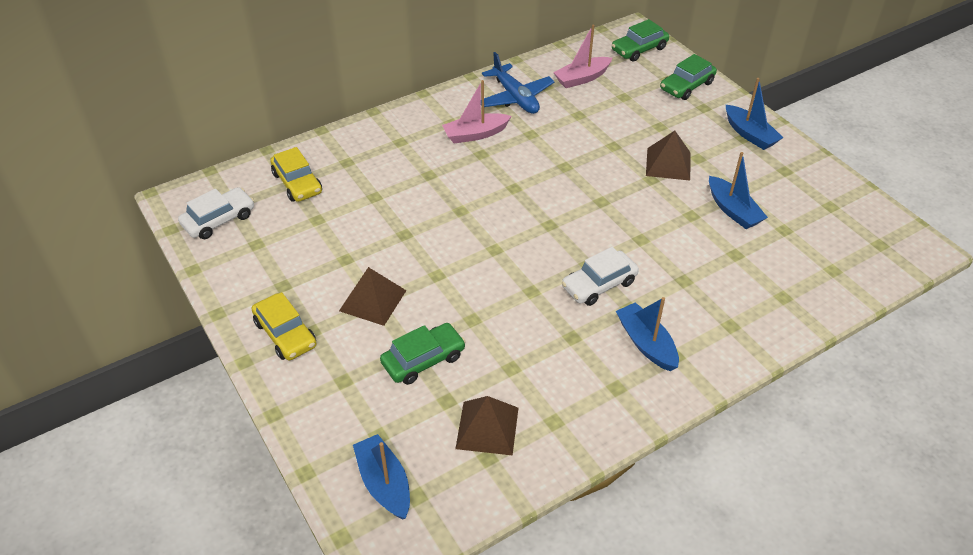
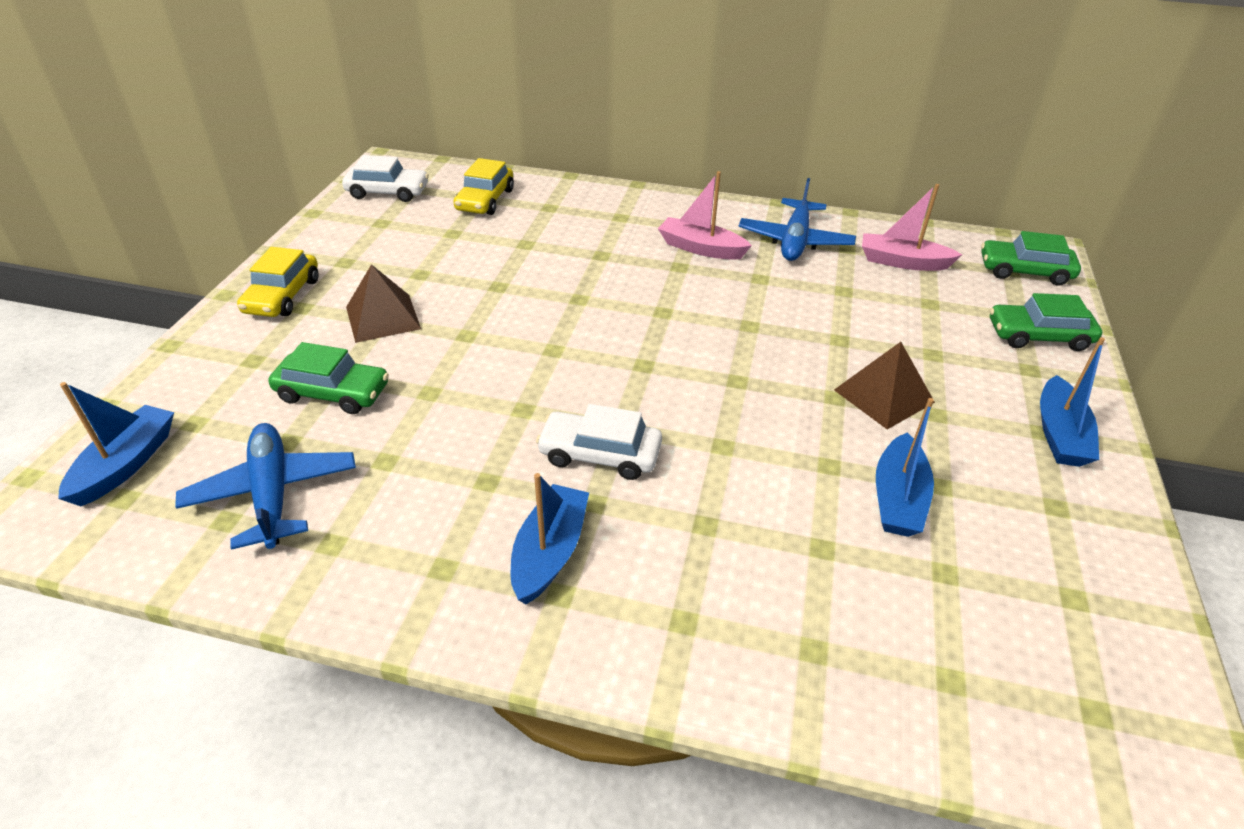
camera: 45 degrees right, 5 degrees down
brown pyramid [455,396,518,456] -> blue plane [175,423,356,550]

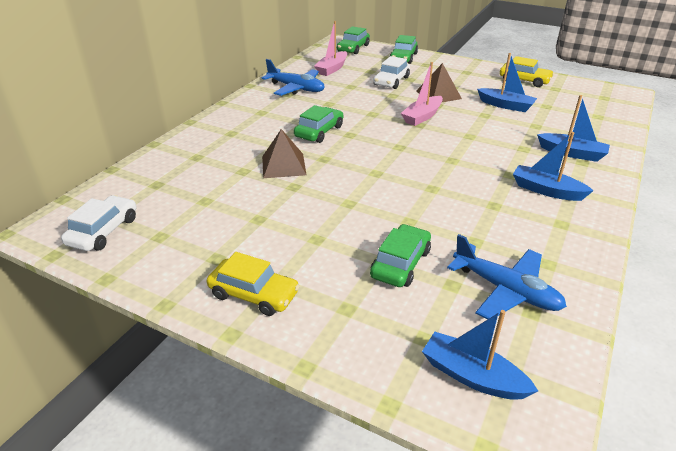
camera: 75 degrees left, 5 degrees down
blue plane [175,423,356,550] -> blue plane turned 135 degrees counterclockwise [447,234,567,320]
brown pyramid [346,264,421,343] -> brown pyramid moved to [262,129,306,178]
yellow car [454,158,514,215] -> yellow car moved to [500,56,554,87]
white car [536,404,662,480] -> white car moved to [373,56,410,89]
pink boat [658,171,752,260] -> pink boat moved to [401,62,443,126]
blue boat [1040,337,1105,467] -> blue boat moved to [537,95,610,162]
none -> green car [294,105,343,143]

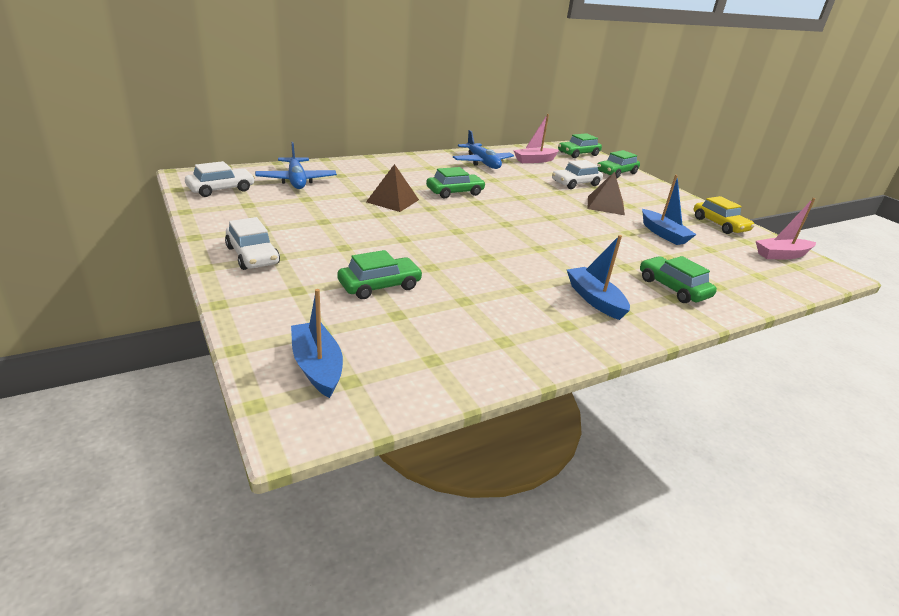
camera: 30 degrees right, 5 degrees down
yellow car [207,252,300,316] -> white car [225,217,280,270]
pink boat [401,62,443,126] -> pink boat moved to [756,198,816,259]
blue plane [447,234,567,320] -> blue plane moved to [255,142,337,189]
blue boat [537,95,610,162] -> green car [640,256,717,303]

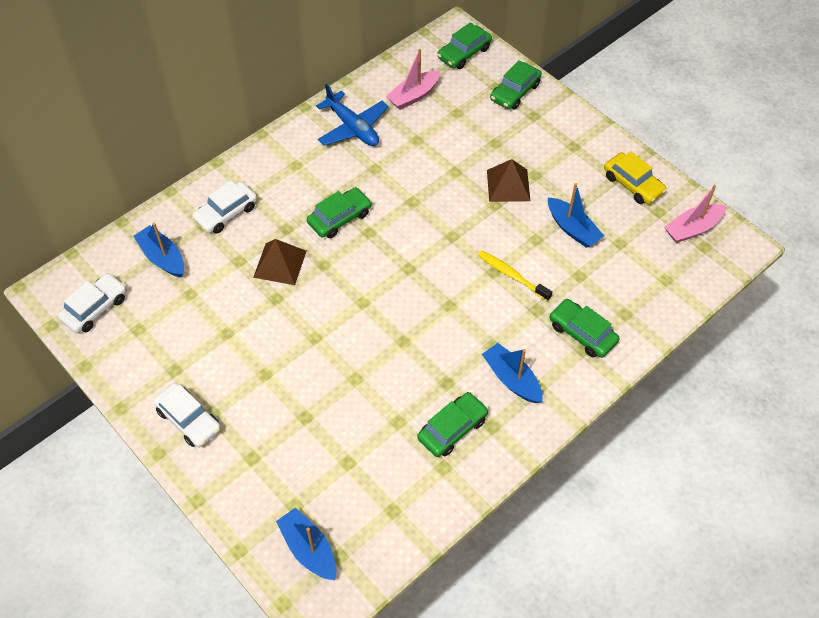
camera: 10 degrees left, 25 degrees up
blue plane [255,142,337,189] -> blue boat [133,223,184,278]
green car [337,250,423,299] -> green car moved to [417,392,488,457]
white car [552,160,603,189] -> white car moved to [192,180,257,234]
none -> yellow toothbrush [478,251,552,301]

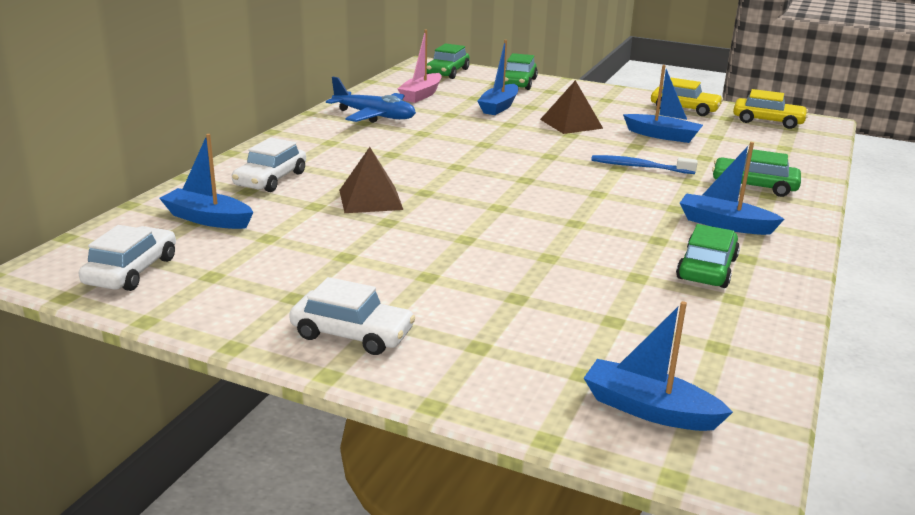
camera: 25 degrees left, 30 degrees down
green car [307,187,372,238] -> none
yellow toothbrush [478,251,552,301] -> blue toothbrush [591,155,698,174]
pink boat [664,185,726,243] -> yellow car [733,89,808,129]
none -> blue boat [478,40,518,115]

